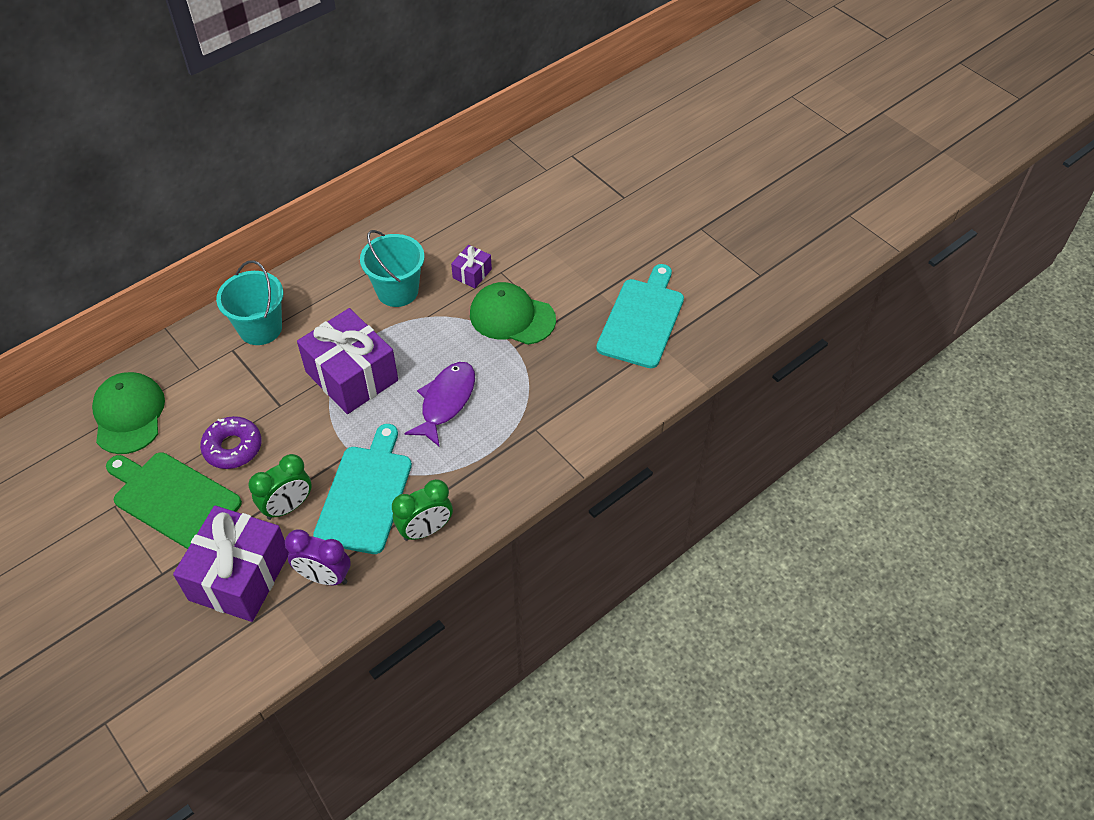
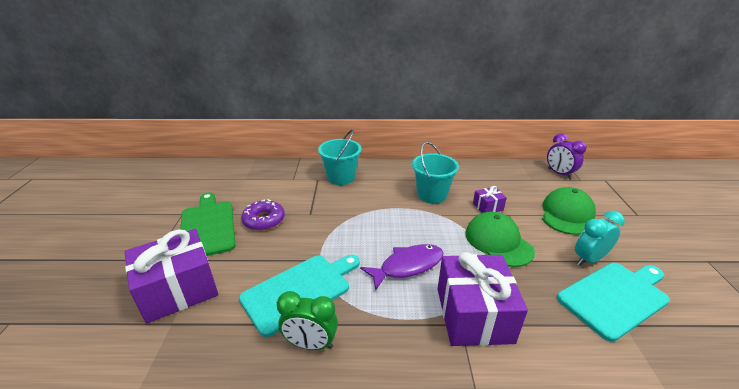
camera: 40 degrees right, 20 degrees down
green cap [92,372,165,454] -> green cap moved to [542,187,596,235]
green clock [248,454,312,520] -> none
purple clock [285,530,351,585] -> purple clock moved to [547,133,587,179]
purple gift [297,308,398,414] -> purple gift moved to [438,252,528,346]
none -> turquoise clock [575,211,625,266]

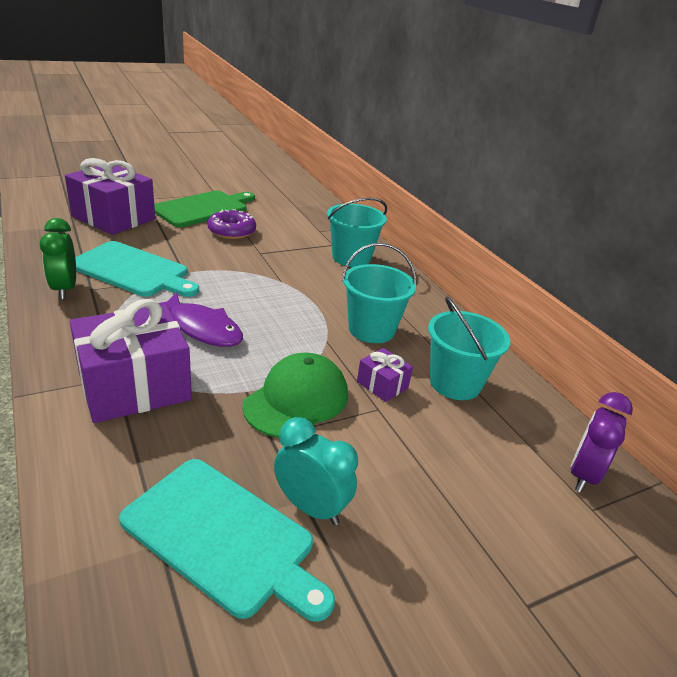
camera: 60 degrees right, 0 degrees up
green cap [542,187,596,235] -> none
none -> turquoise bucket [428,296,510,400]

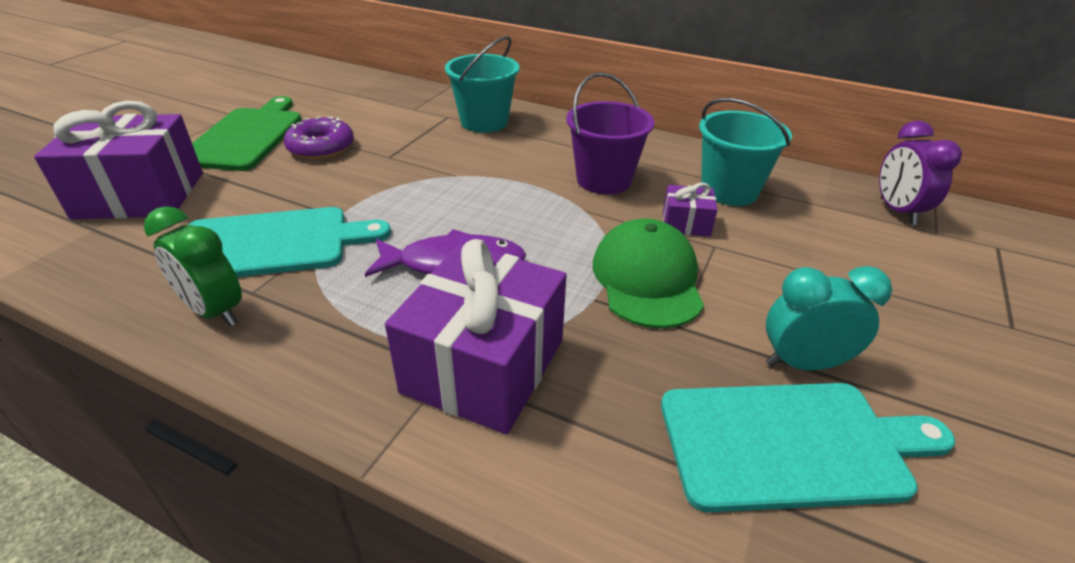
camera: 35 degrees left, 5 degrees up
turquoise bucket [342,243,417,343] -> purple bucket [566,72,654,194]

